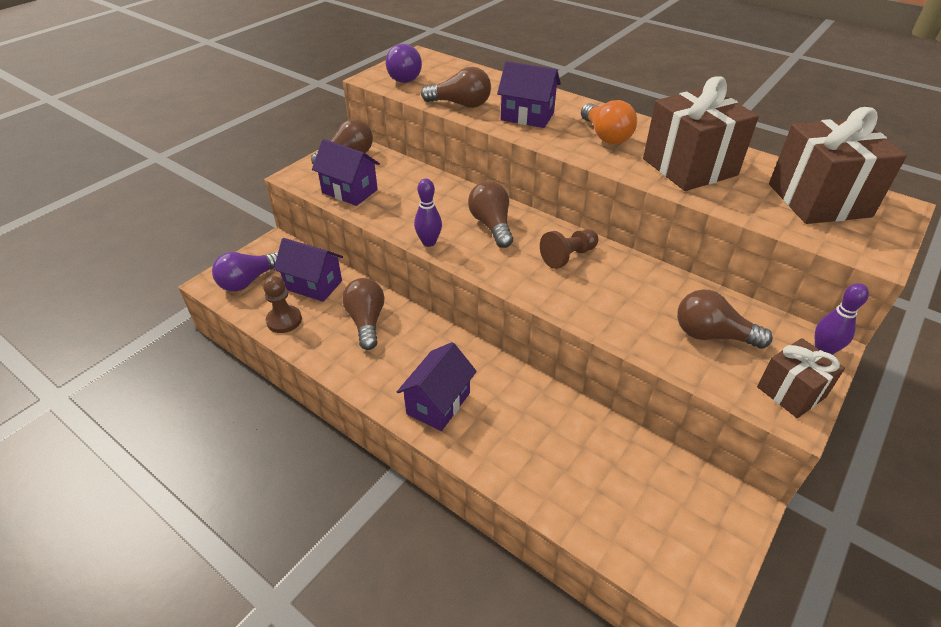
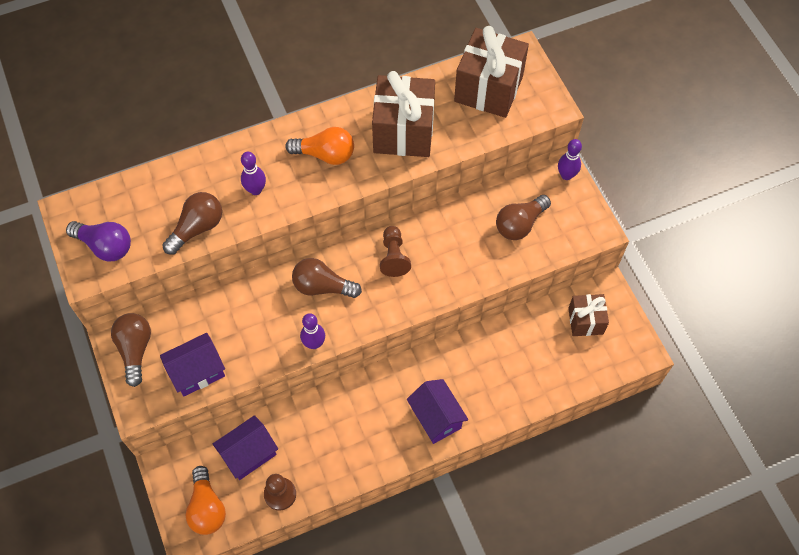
camera: 60 degrees left, 20 degrees up
purple light bulb [212,252,278,292] -> orange light bulb [185,466,226,535]
brown light bulb [342,278,384,350] -> none
purple house [497,61,561,128] -> purple bowling pin [241,152,266,195]
brown gift [757,338,845,418] -> brown gift moved to [568,294,609,336]

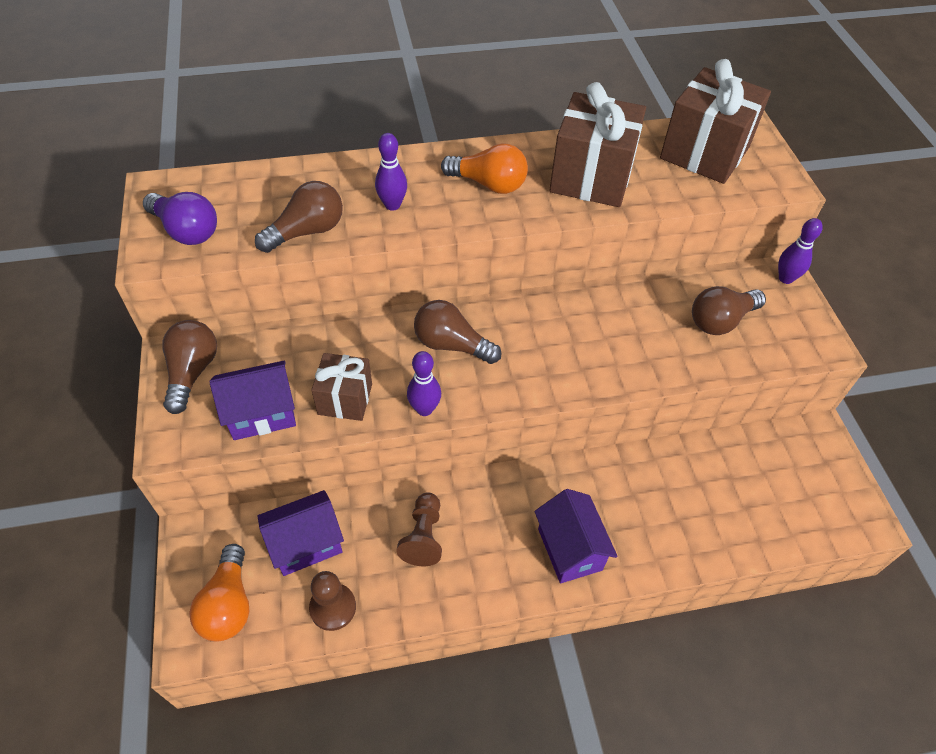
camera: 10 degrees right, 10 degrees down
brown pawn [380,226,411,277] -> brown pawn moved to [397,493,442,566]
brown gift [568,294,609,336] -> brown gift moved to [311,353,372,421]

